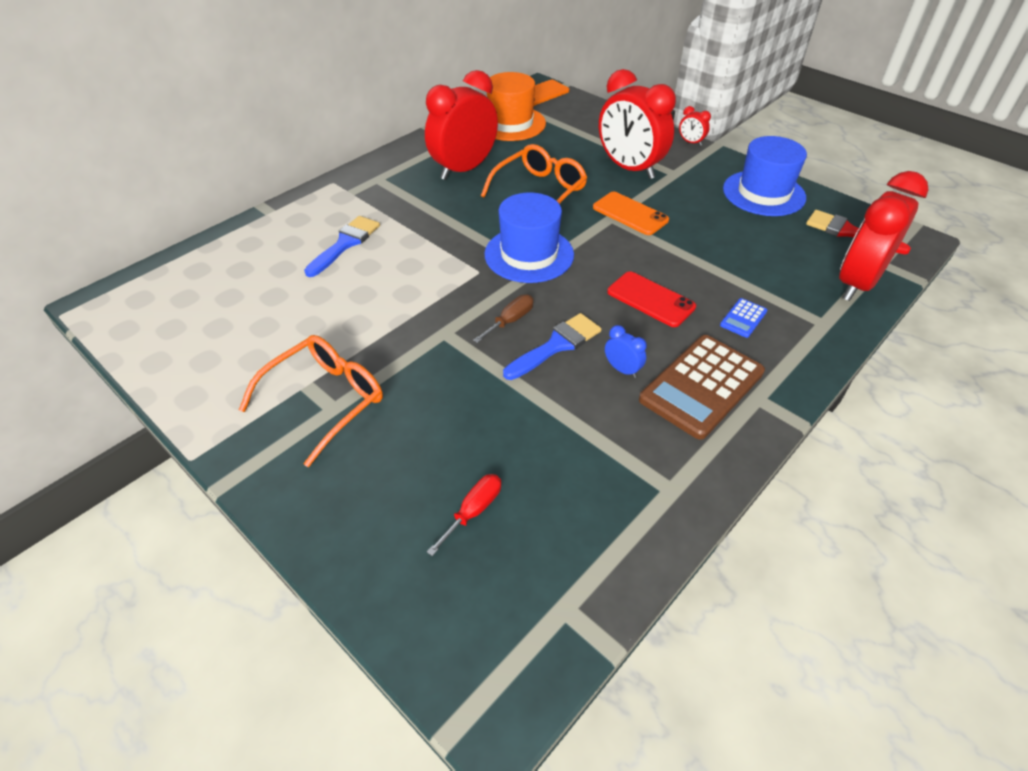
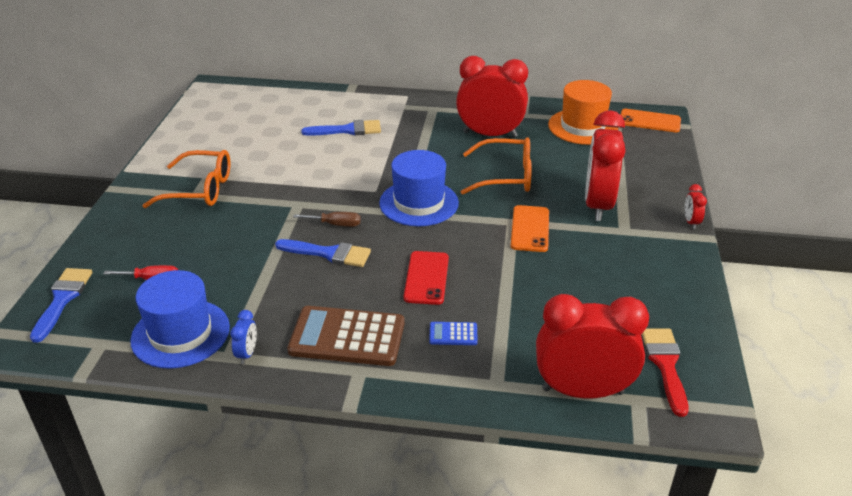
camera: 55 degrees right, 10 degrees down
blue clock [605,325,647,378] -> blue clock moved to [230,310,257,364]
blue hat [723,136,807,216] -> blue hat moved to [130,270,230,369]
none -> blue brush [30,268,92,343]

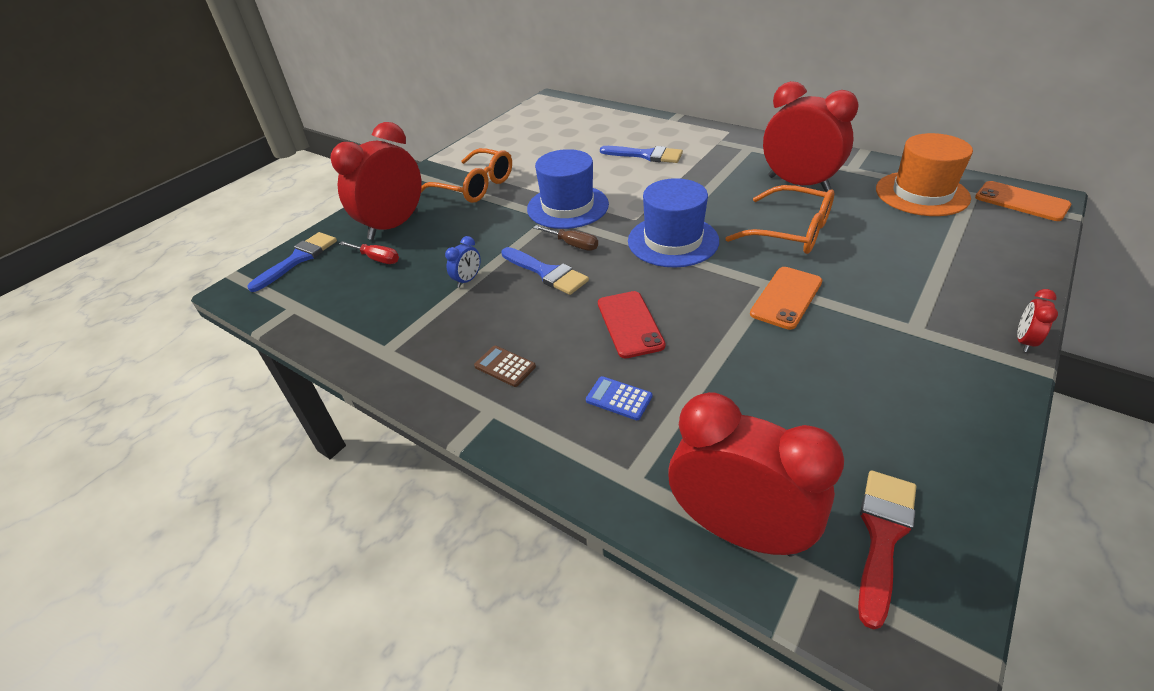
camera: 30 degrees right, 5 degrees up
blue hat [130,270,230,369] -> blue hat moved to [527,149,609,229]
blue clock [230,310,257,364] -> blue clock moved to [445,236,481,288]
brown calculator [287,306,405,366] -> brown calculator [474,346,536,387], size x0.45
red phone [404,251,449,305] -> red phone turned 45 degrees counterclockwise [598,291,666,358]
red clock [585,110,626,221] -> red clock moved to [330,122,422,240]

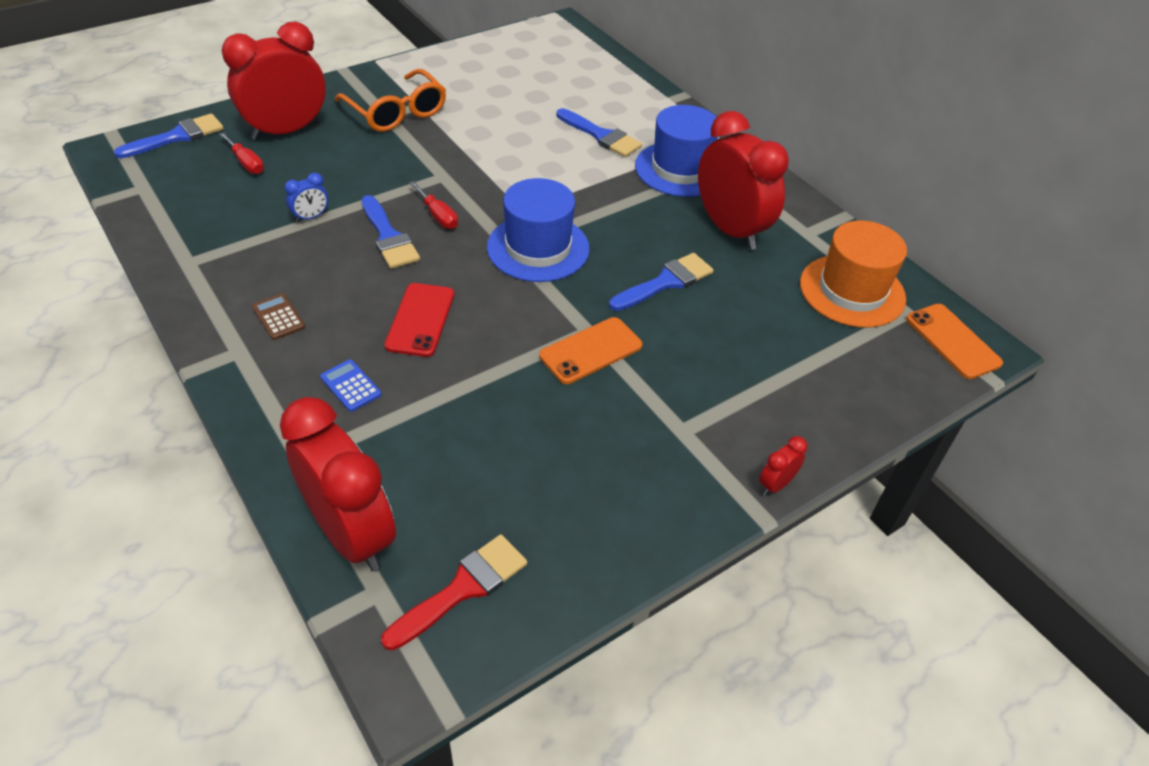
camera: 15 degrees right, 5 degrees up
blue hat [527,149,609,229] -> blue hat moved to [635,105,718,197]
brown screwdriver [533,225,598,251] -> red screwdriver [410,181,458,229]
orange glasses [725,185,834,254] -> blue brush [609,253,714,311]

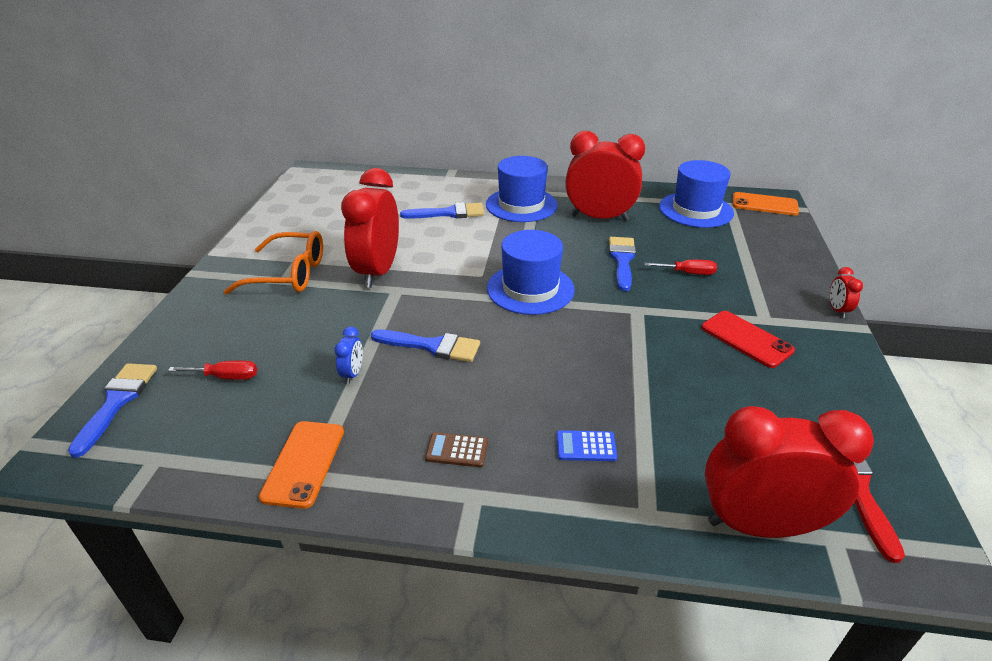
camera: 45 degrees left, 10 degrees down
red clock [222,22,326,140] -> red clock moved to [341,168,399,288]
red phone [384,283,454,357] -> red phone moved to [701,311,795,368]
red screwdriver [410,181,458,229] -> red screwdriver moved to [644,260,717,275]
orange phone [539,317,642,384] -> orange phone moved to [259,421,344,509]
orange hat [800,221,907,328] -> blue hat [659,160,734,228]

